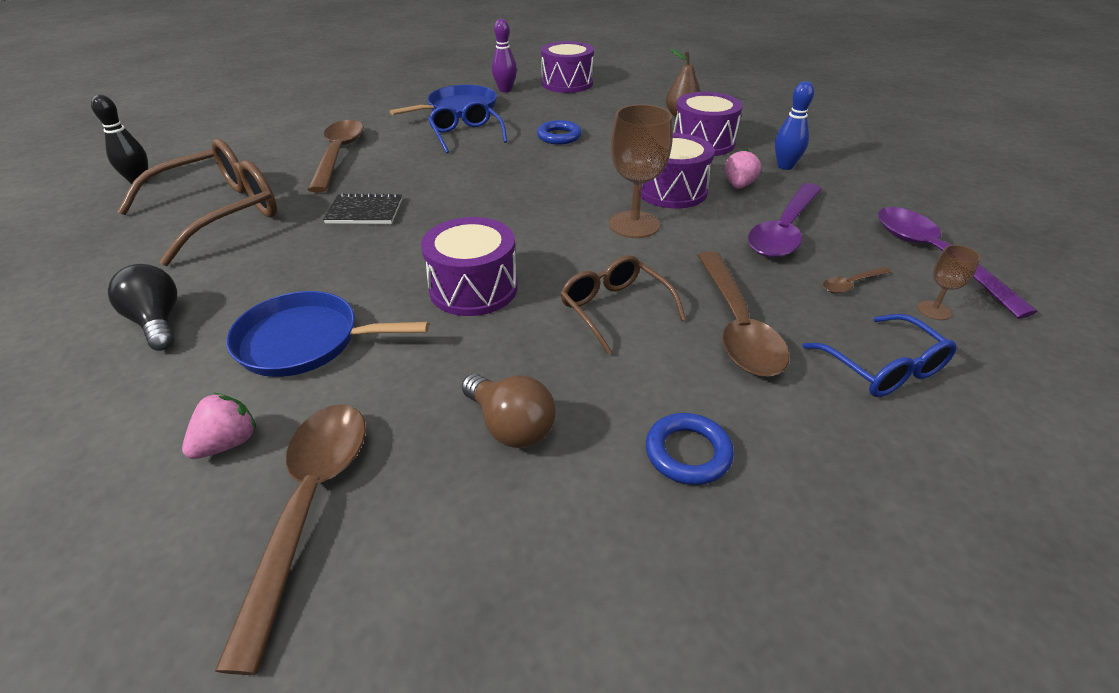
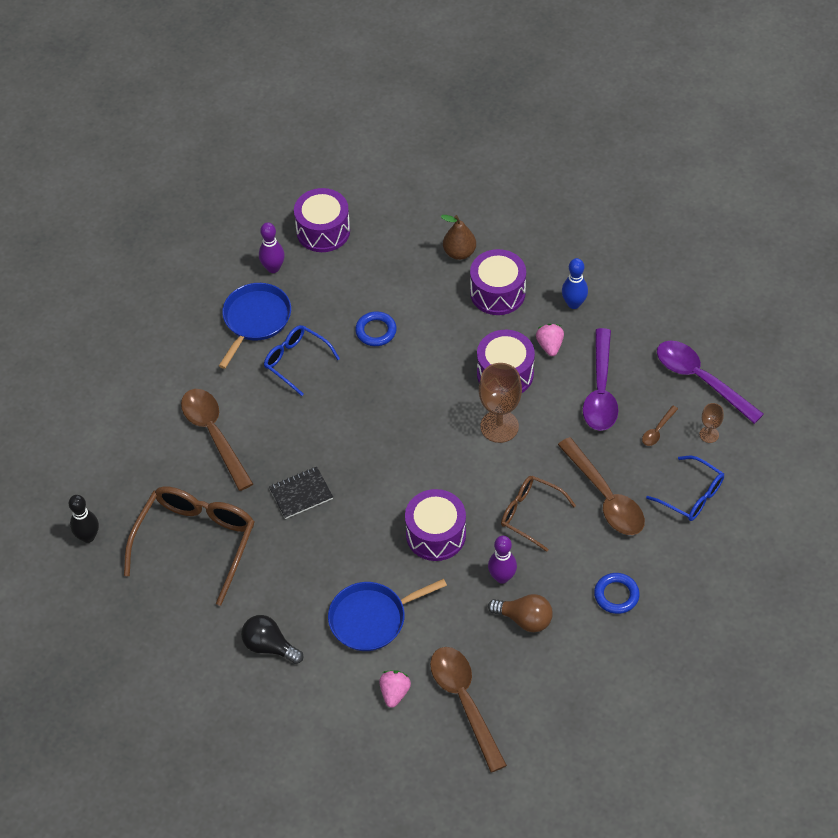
camera: 25 degrees left, 15 degrees up
none -> purple bowling pin [488,536,517,584]

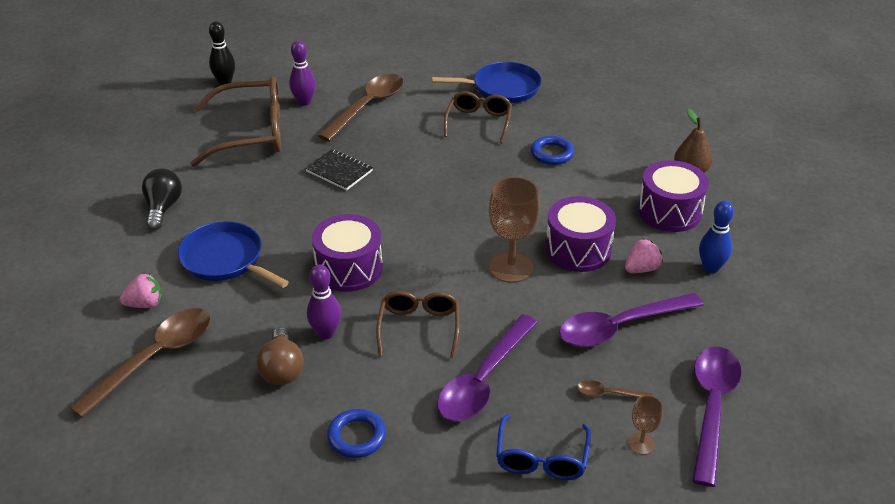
camera: 60 degrees right, 15 degrees down
purple bowling pin [259,222,285,273] -> purple bowling pin moved to [289,40,316,106]
blue glasses [264,325,340,396] -> brown glasses [444,91,512,143]
purple drum [294,188,350,252] -> none
brown spoon [558,437,645,535] -> purple spoon [437,314,538,422]

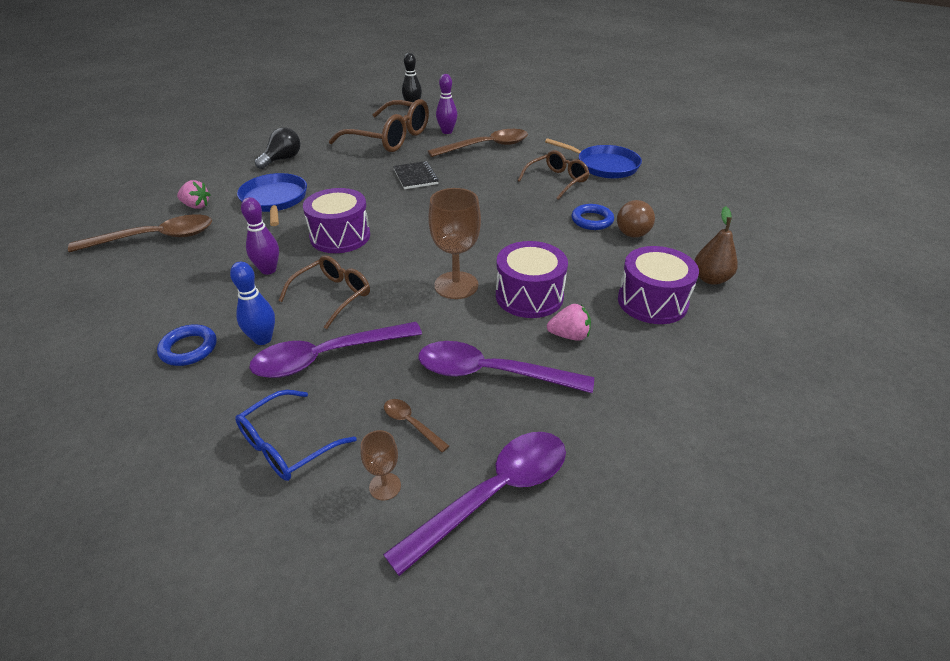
camera: 35 degrees right, 0 degrees up
brown light bulb [257,327,304,385] -> brown light bulb moved to [617,200,655,238]
blue bowling pin [699,201,734,273] -> blue bowling pin moved to [230,262,275,345]

